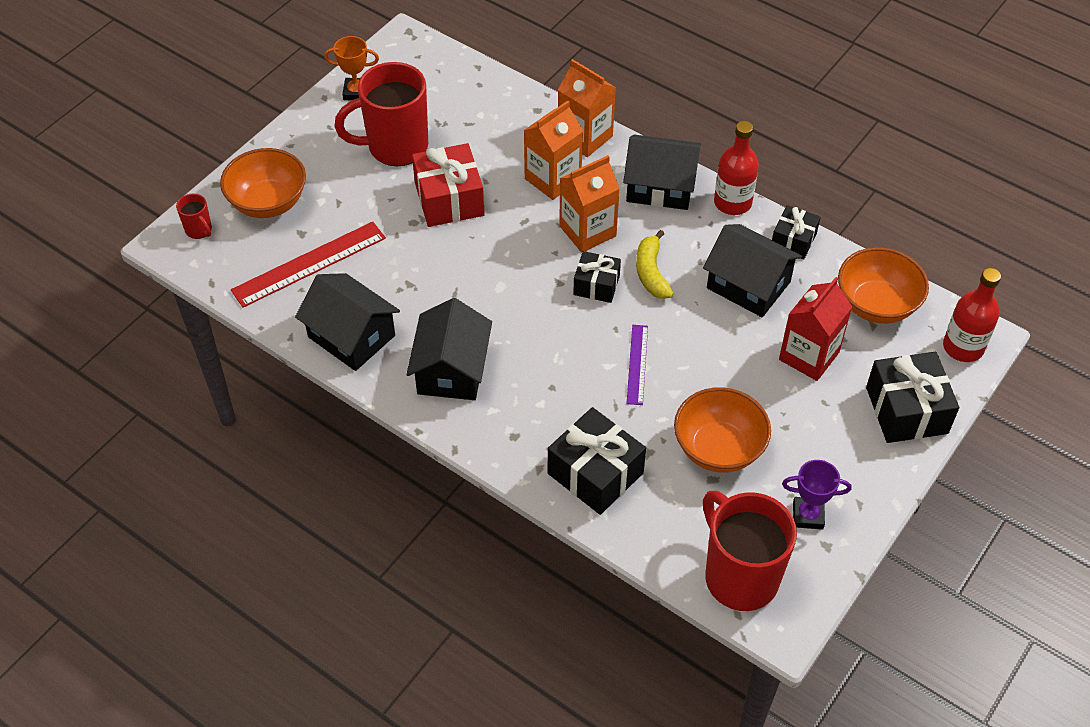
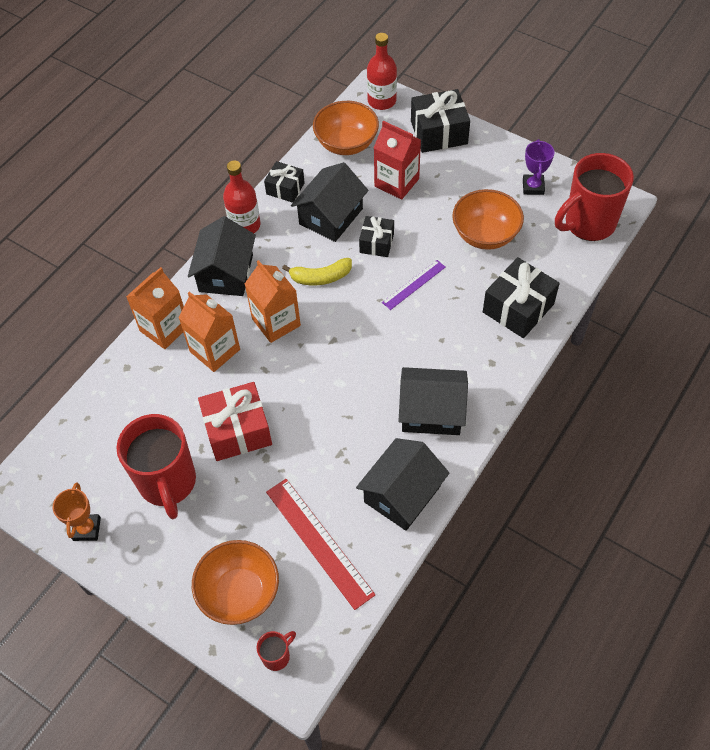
camera: 90 degrees left, 5 degrees up
black gift [573,251,621,303] -> black gift moved to [359,216,394,257]
purple ruler [627,325,648,405] -> purple ruler turned 45 degrees counterclockwise [382,260,446,310]

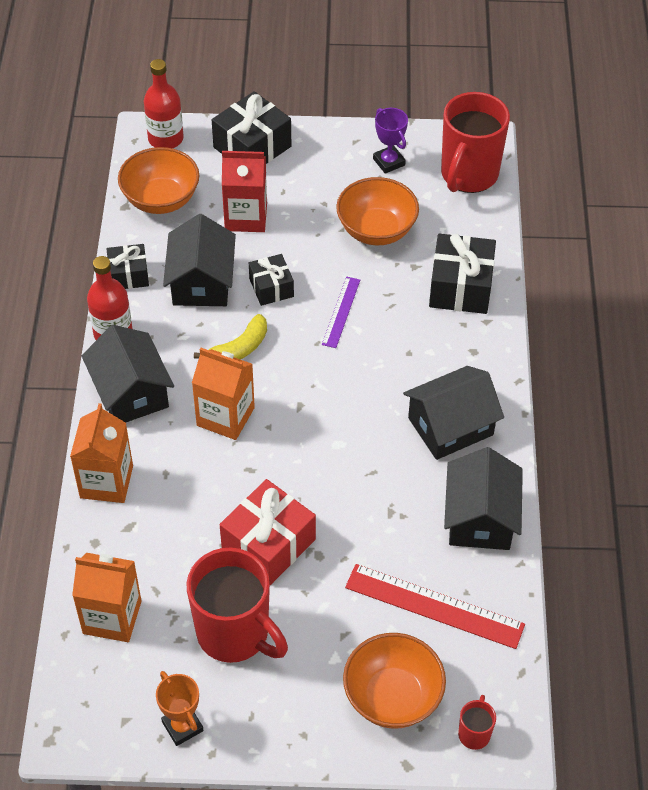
camera: 35 degrees left, 5 degrees down
orange carton [179,291,240,372] -> orange carton moved to [72,553,141,642]

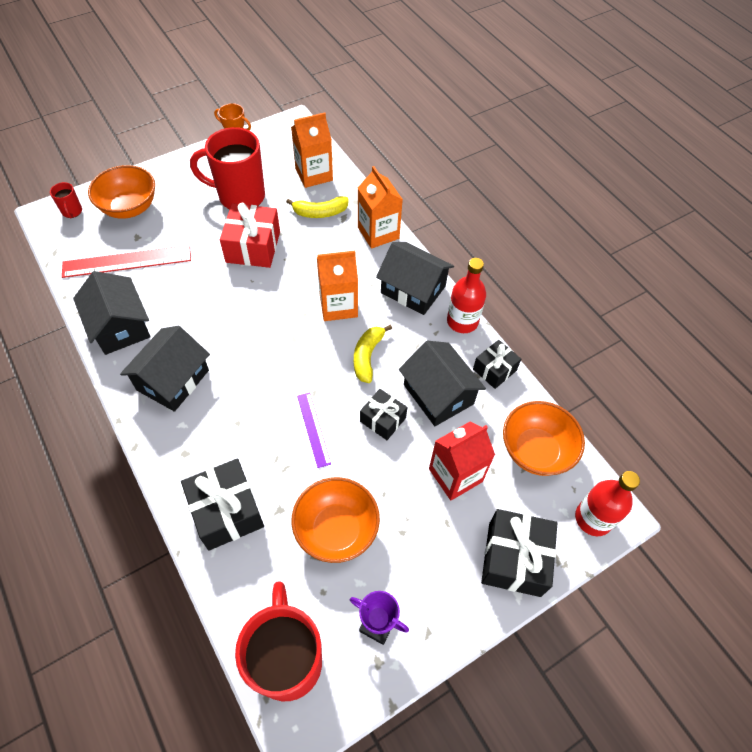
camera: 145 degrees right, 5 degrees up
none -> yellow banana [286,196,349,218]

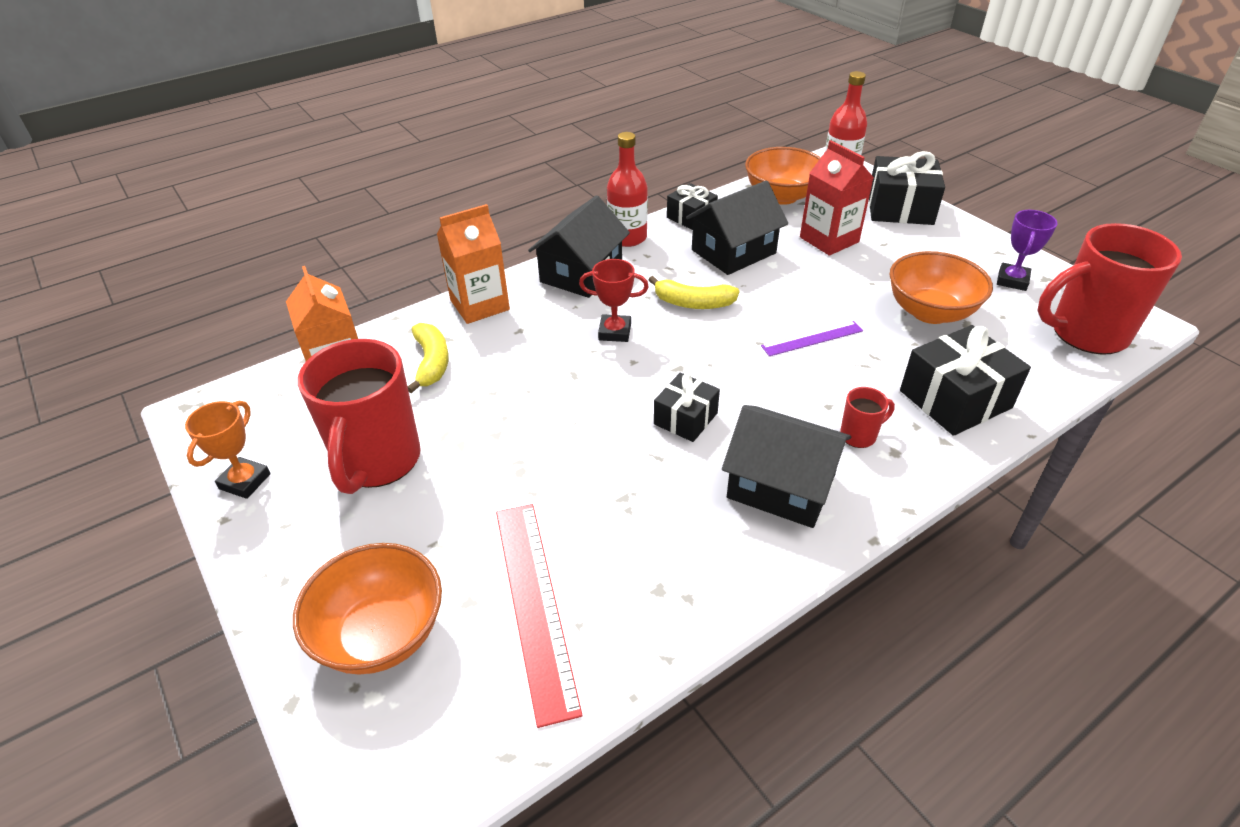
camera: 90 degrees left, 15 degrees down
red mug [50,182,82,218] -> red mug moved to [840,387,895,448]
black house [73,271,151,355] -> none
red gift [220,203,280,268] -> none
orange carton [317,251,358,321] -> red trophy [579,259,649,342]
black gift [360,389,408,440] -> black gift moved to [654,372,720,442]

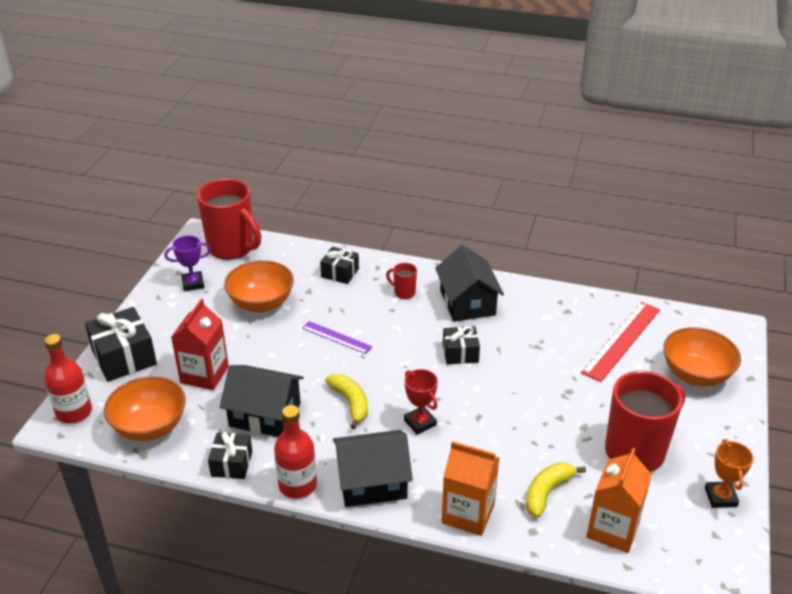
camera: 130 degrees left, 5 degrees down
orange trophy [185,401,271,499] -> orange trophy turned 75 degrees counterclockwise [705,439,754,508]
black gift [900,325,1031,436] -> black gift [320,247,359,284], size x0.60

